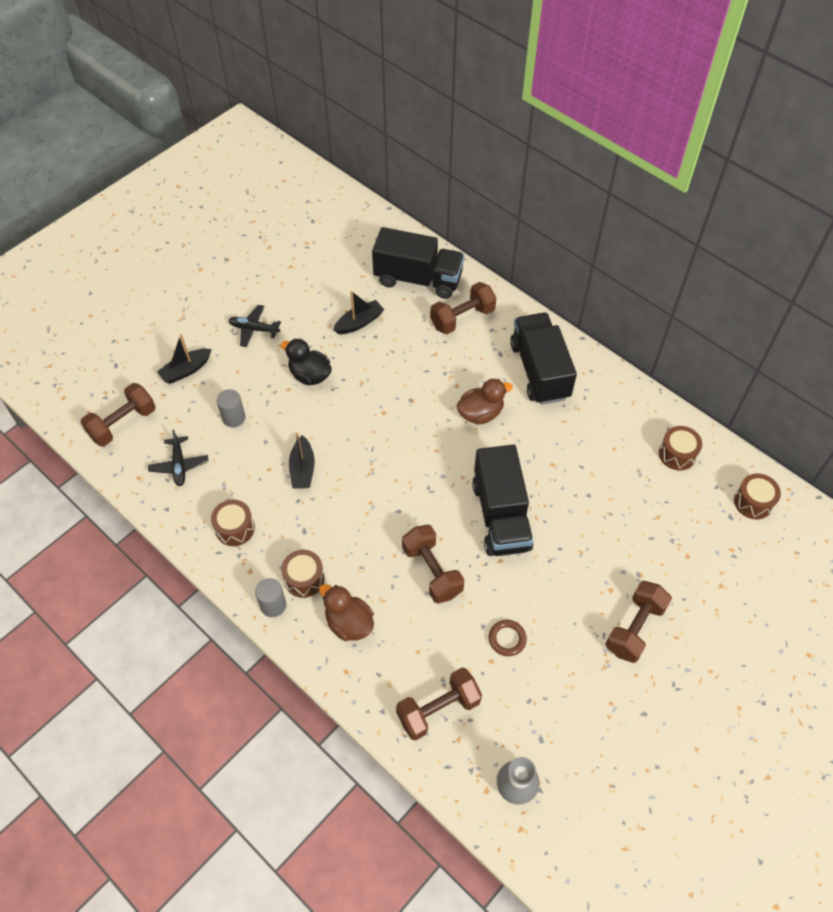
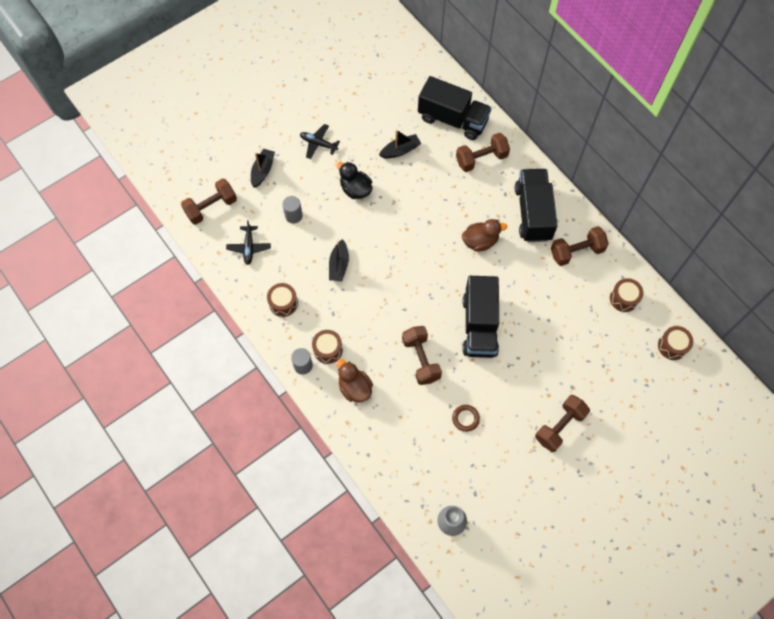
camera: 10 degrees right, 10 degrees up
black boat [157,334,212,384] -> black boat turned 135 degrees clockwise [251,149,275,188]
brown dumbbell [396,668,482,740] -> brown dumbbell moved to [551,226,609,266]

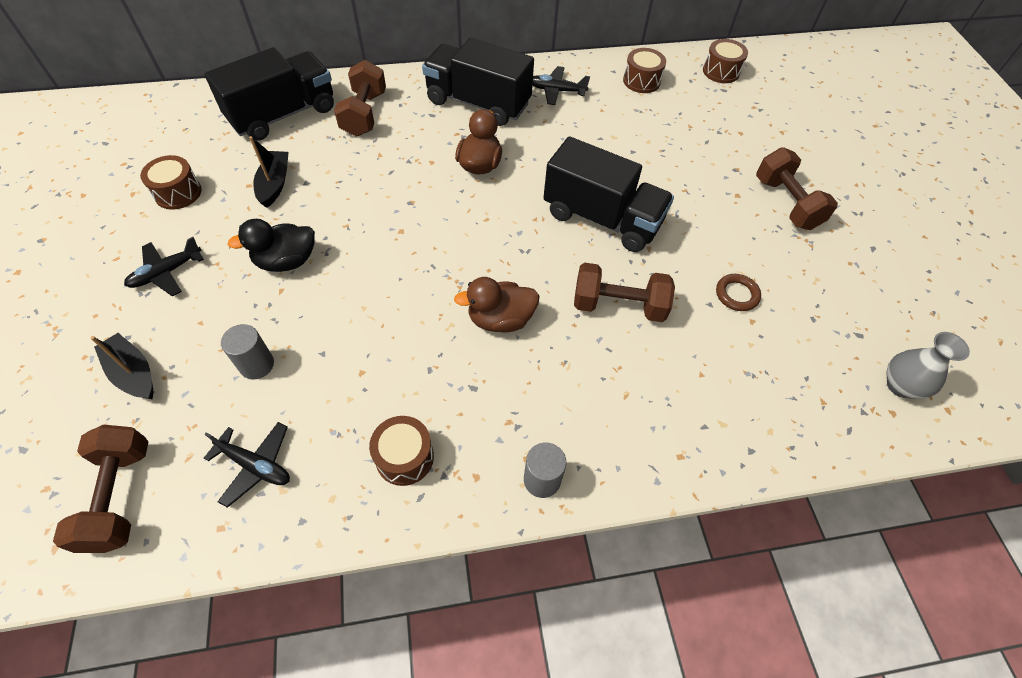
camera: 65 degrees left, 10 degrees down
brown drum [312,330,343,364] -> brown drum moved to [140,155,202,210]
black boat [329,239,349,282] -> none
brown duck [337,359,373,402] -> brown duck moved to [454,277,539,333]
brown dumbbell [551,226,609,266] -> black plane [532,66,590,105]

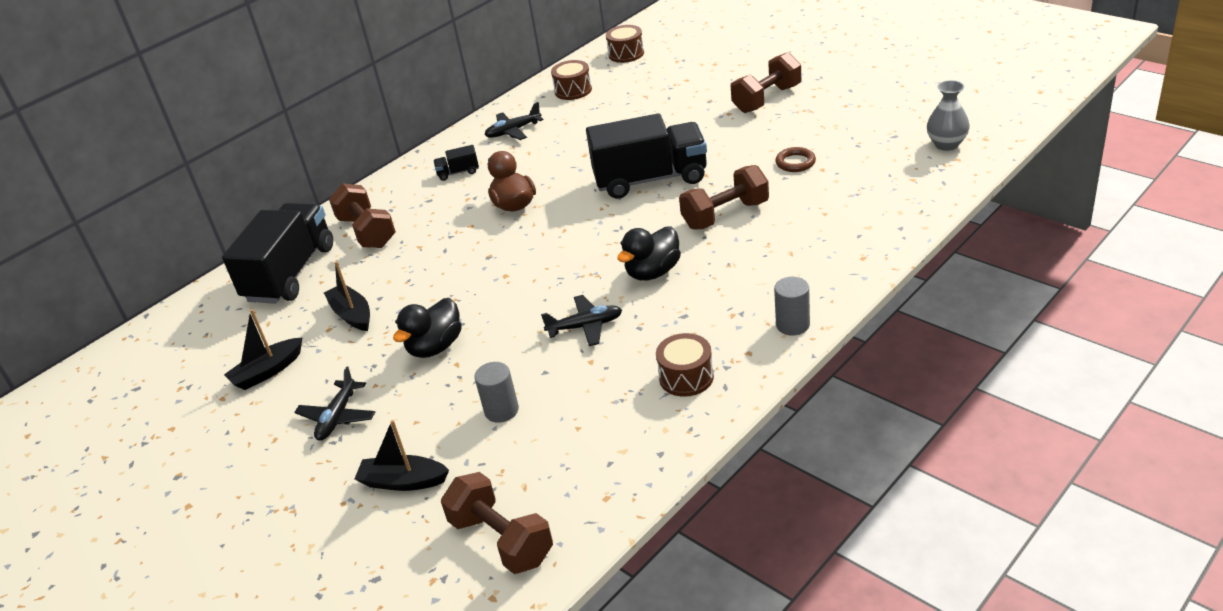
camera: 30 degrees left, 20 degrees down
brown drum [140,155,202,210] -> black boat [224,309,303,390]
black plane [204,422,290,508] -> black plane moved to [541,295,622,346]
black truck [422,38,534,126] -> black truck [434,145,479,181], size x0.40
brown duck [454,277,539,333] -> black duck [617,226,681,281]
brown dumbbell [756,147,838,230] -> brown dumbbell turned 75 degrees counterclockwise [731,52,801,113]

